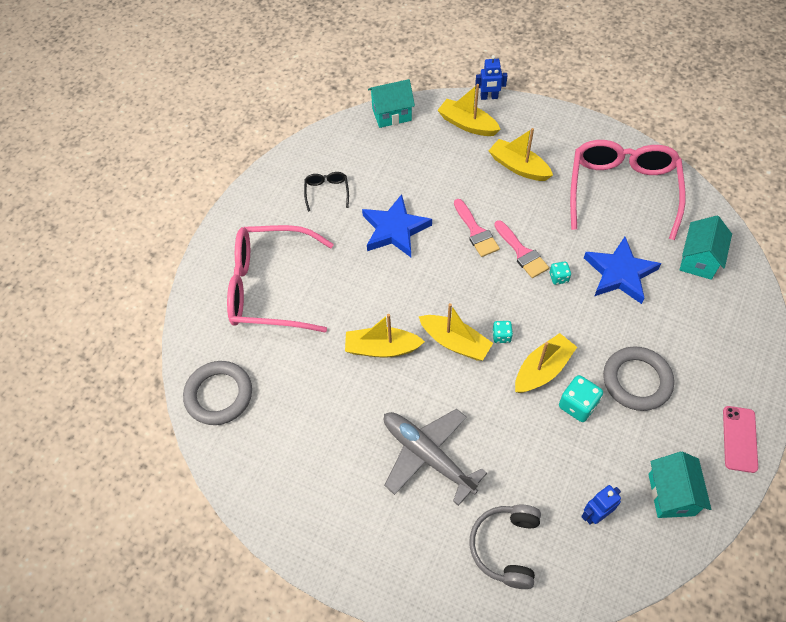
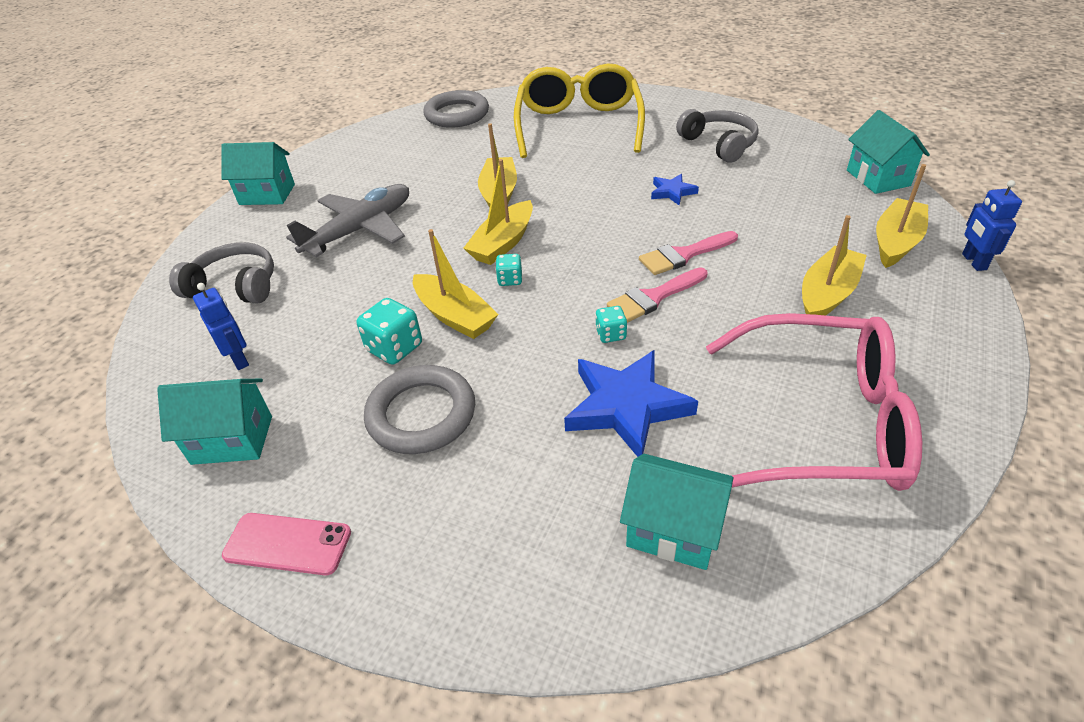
camera: 90 degrees right, 15 degrees down
pink glasses [227,225,334,333] -> yellow glasses [514,63,645,158]
black glasses [304,172,349,212] -> grey headphones [676,109,759,163]
blue star [362,194,432,257] -> blue star [651,174,699,205], size x0.51
none -> turquoise house [221,142,295,205]

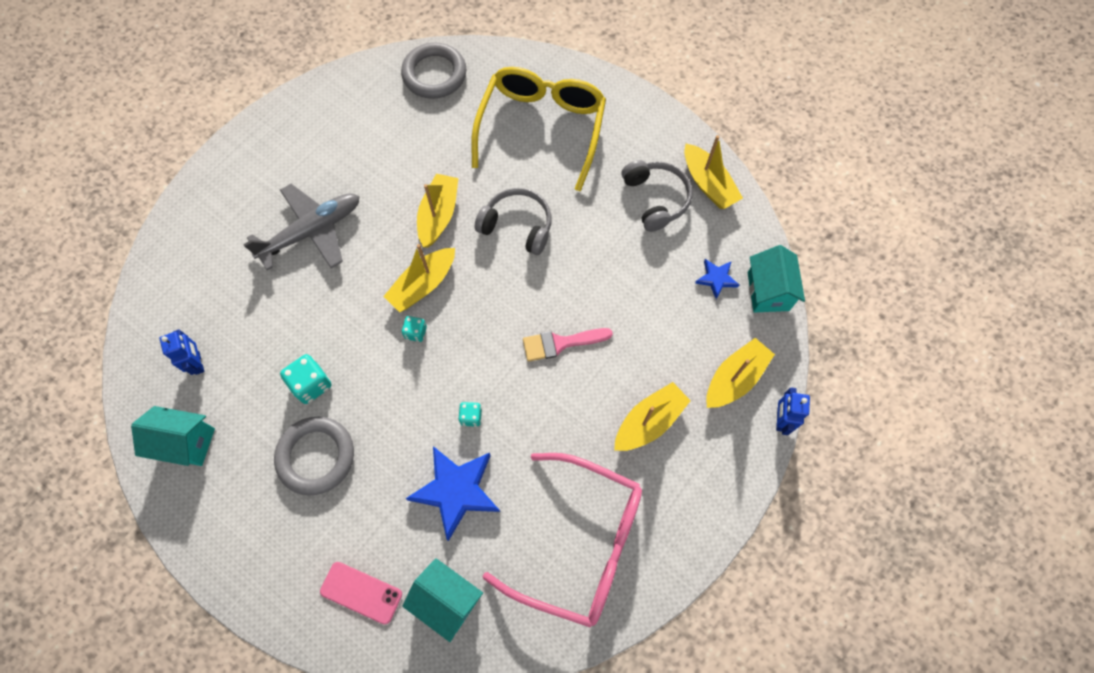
camera: 10 degrees right, 25 degrees up
grey headphones [169,242,274,304] -> grey headphones moved to [475,188,552,255]
turquoise house [221,142,295,205] -> none
pink phone [222,513,351,575] -> pink phone moved to [320,562,402,625]
yellow boat [413,229,498,339] -> yellow boat moved to [684,135,743,209]
pink brush [607,267,707,323] -> none
blue star [651,174,699,205] -> blue star moved to [695,259,739,299]

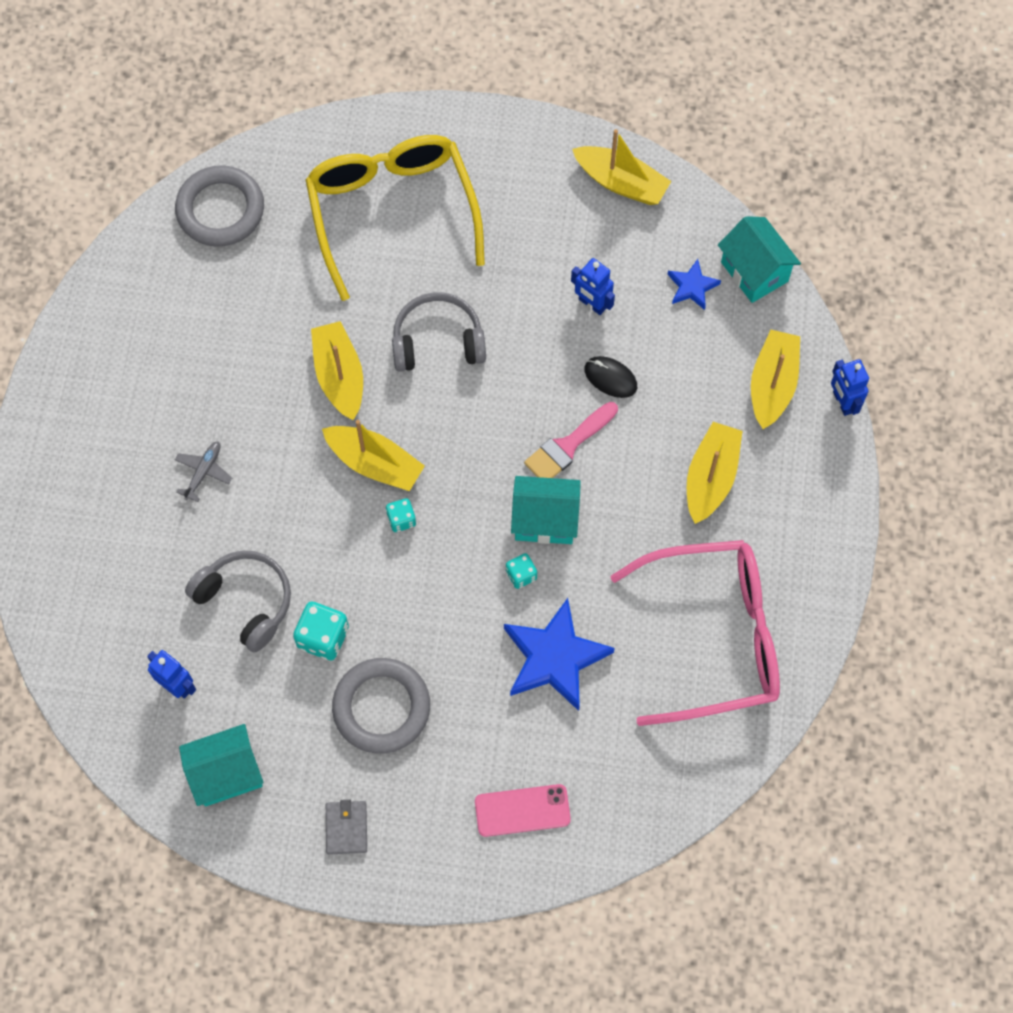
camera: 30 degrees left, 0 degrees up
grey plane [243,184,360,270] -> grey plane [175,441,232,502], size x0.44
yellow boat [383,244,455,312] -> yellow boat turned 75 degrees counterclockwise [322,420,425,491]
turquoise house [402,558,483,642] -> turquoise house moved to [511,476,581,544]
grey headphones [622,160,692,232] -> grey headphones moved to [185,551,291,652]
none -> grey wallet [326,800,367,855]
none -> blue robot [571,258,615,315]
none -> black mouse [584,356,637,398]

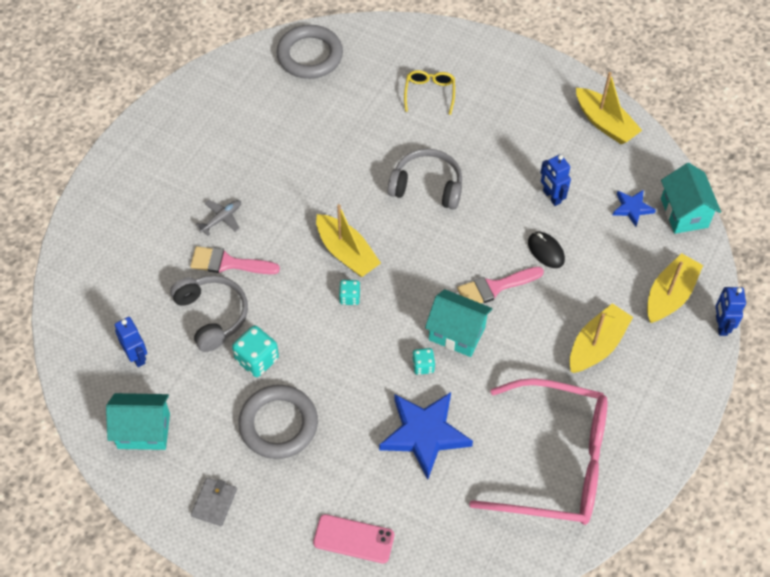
camera: 20 degrees right, 10 degrees down
yellow glasses [305,135,485,301] -> yellow glasses [404,70,455,115], size x0.41
yellow boat [311,321,363,420] -> none
none -> pink brush [190,246,280,274]

